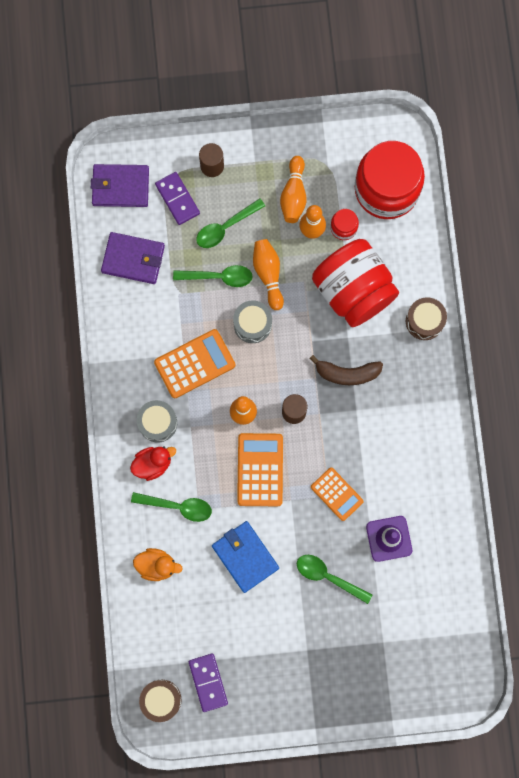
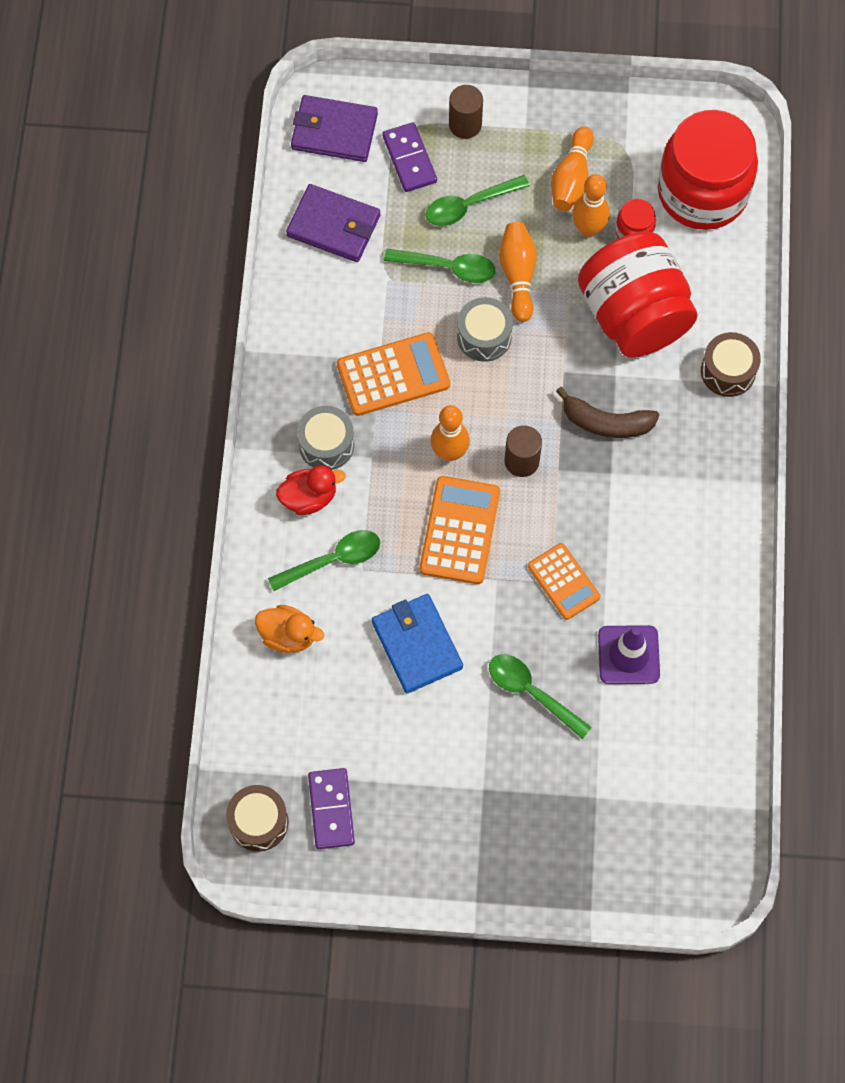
camera: 10 degrees right, 10 degrees down
green spoon [131,492,212,522] -> green spoon turned 45 degrees counterclockwise [268,530,380,591]

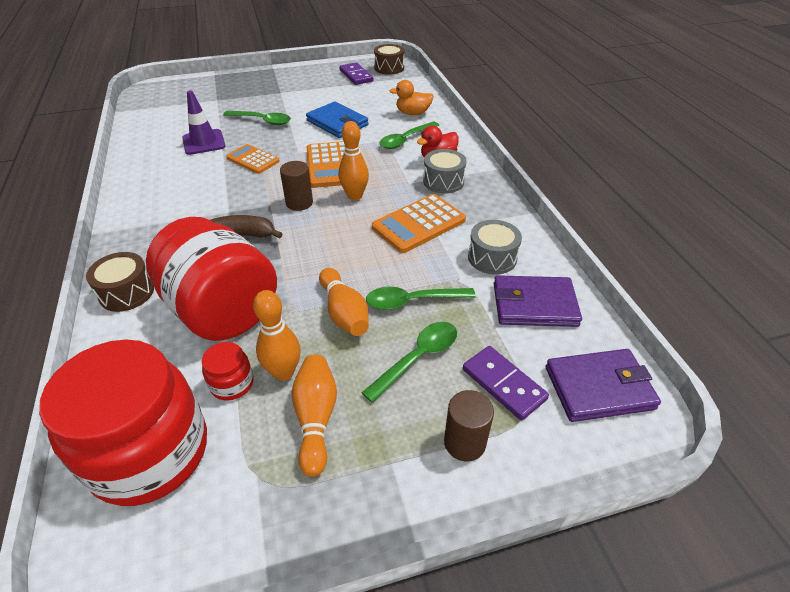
camera: 160 degrees right, 25 degrees down
grey drum [457,297,513,362] -> grey drum moved to [468,220,522,275]

